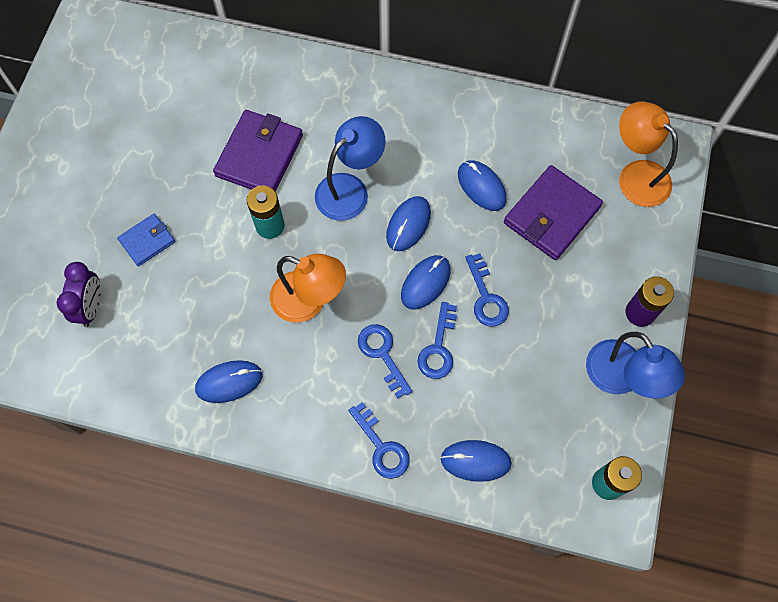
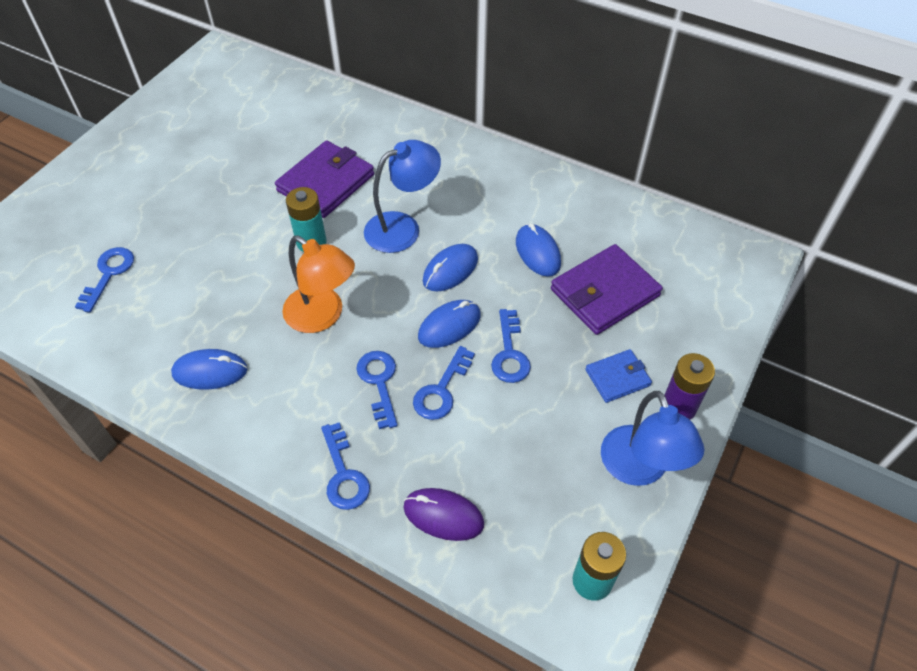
camera: 15 degrees right, 15 degrees down
purple clock [57,262,101,327] -> blue key [75,247,134,313]
blue wallet [117,214,175,266] -> blue wallet moved to [585,349,652,403]
blue mouse [440,440,512,482] -> purple mouse [403,488,484,541]
orange lamp [619,101,678,207] -> none

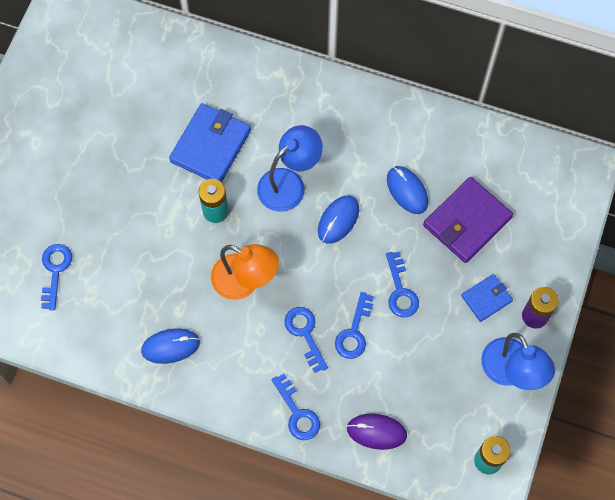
camera: 10 degrees left, 15 degrees up
purple wallet [275,140,374,218] -> blue wallet [169,103,251,182]
blue mouse [418,300,481,348] -> none

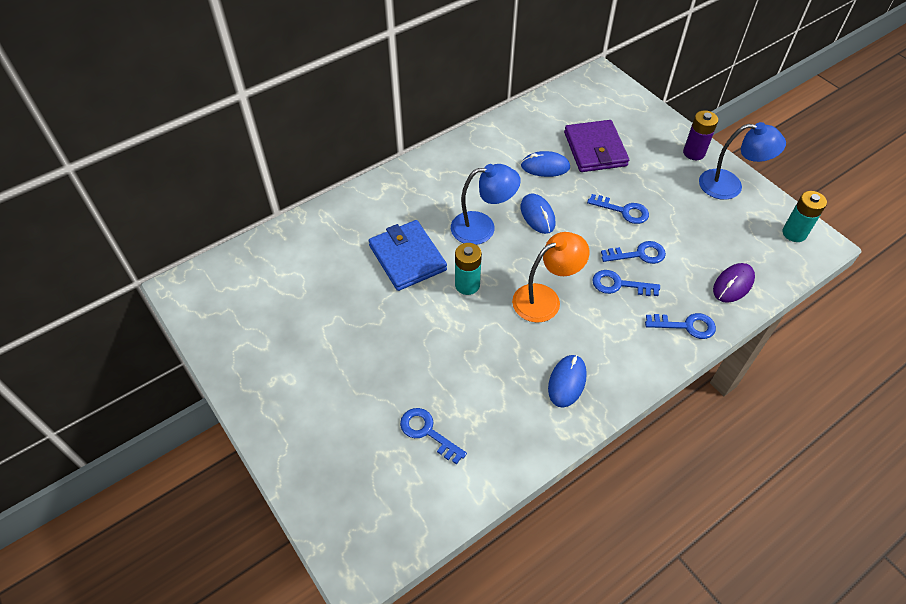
camera: 55 degrees left, 15 degrees down
blue lamp [257,125,323,212] -> blue lamp turned 90 degrees clockwise [451,164,521,245]
blue key [335,292,374,359] -> blue key turned 60 degrees counterclockwise [601,241,666,264]
blue wallet [461,274,513,322] -> none

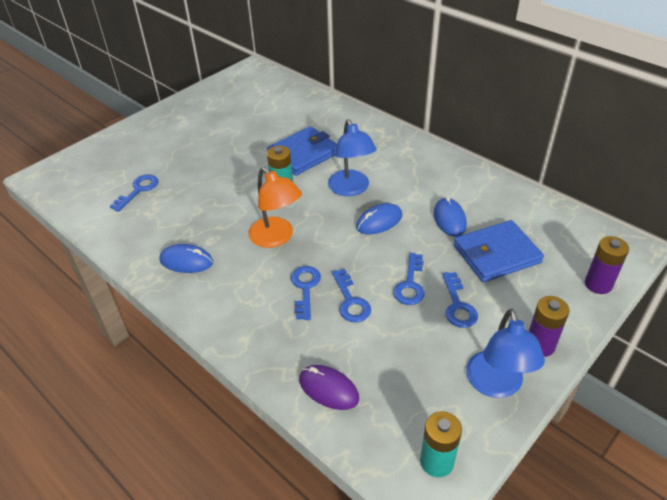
camera: 80 degrees right, 10 degrees down
purple wallet [564,120,629,172] -> blue wallet [454,220,544,282]
blue key [645,313,716,339] -> blue key moved to [442,272,478,328]
none -> purple battery [585,236,629,294]

